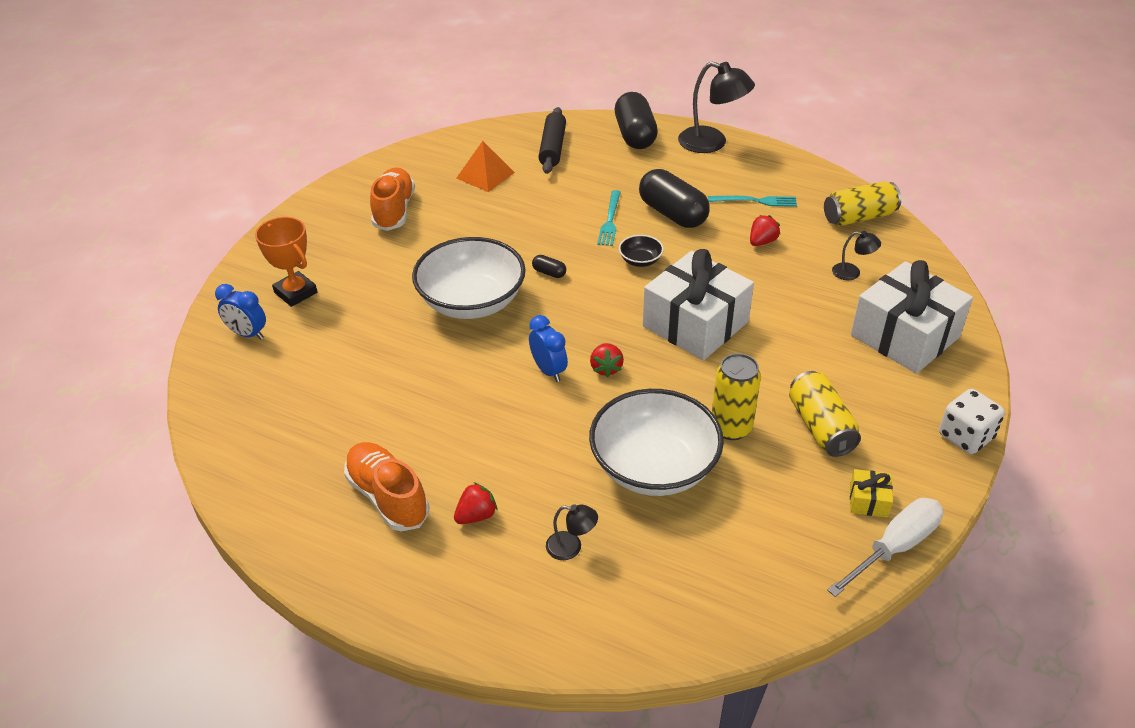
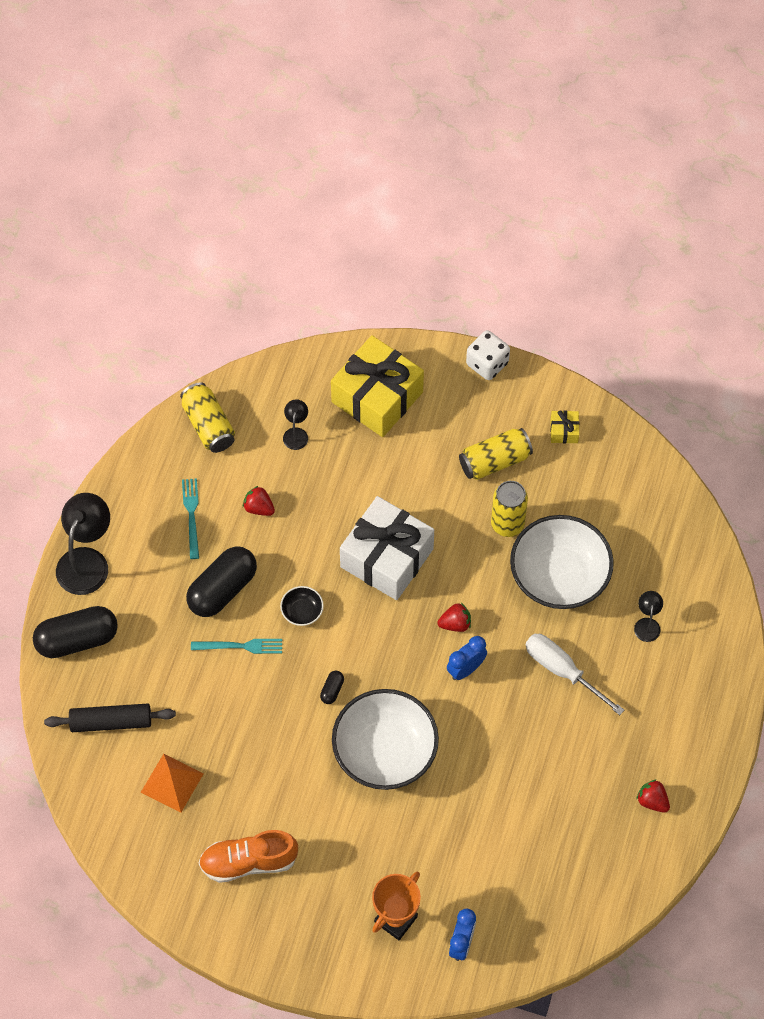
camera: 100 degrees left, 20 degrees up
orange shoe [344,442,429,531] -> none
red strawberry [454,482,497,524] -> red strawberry moved to [636,779,670,812]
white screwdriver [827,498,943,597] -> white screwdriver moved to [526,634,624,715]
white gift [851,260,973,374] -> yellow gift [331,335,424,437]

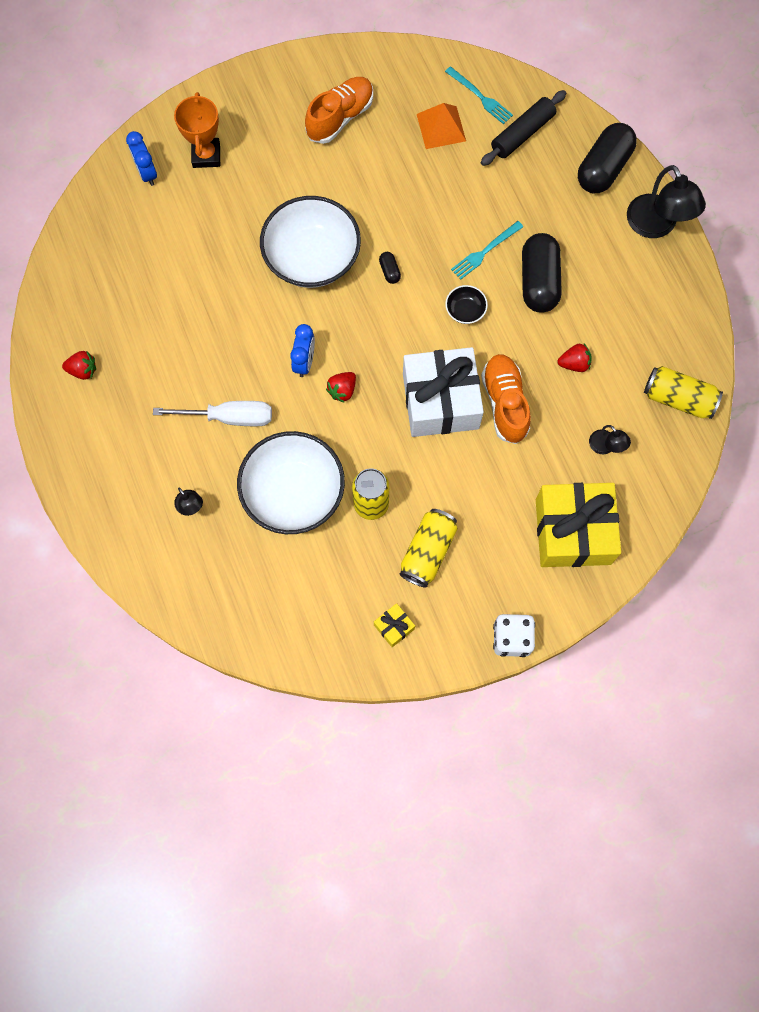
camera: 140 degrees right, 10 degrees up
turquoise fork [182,478,199,559] -> turquoise fork moved to [445,66,513,124]
none -> orange shoe [481,354,531,444]

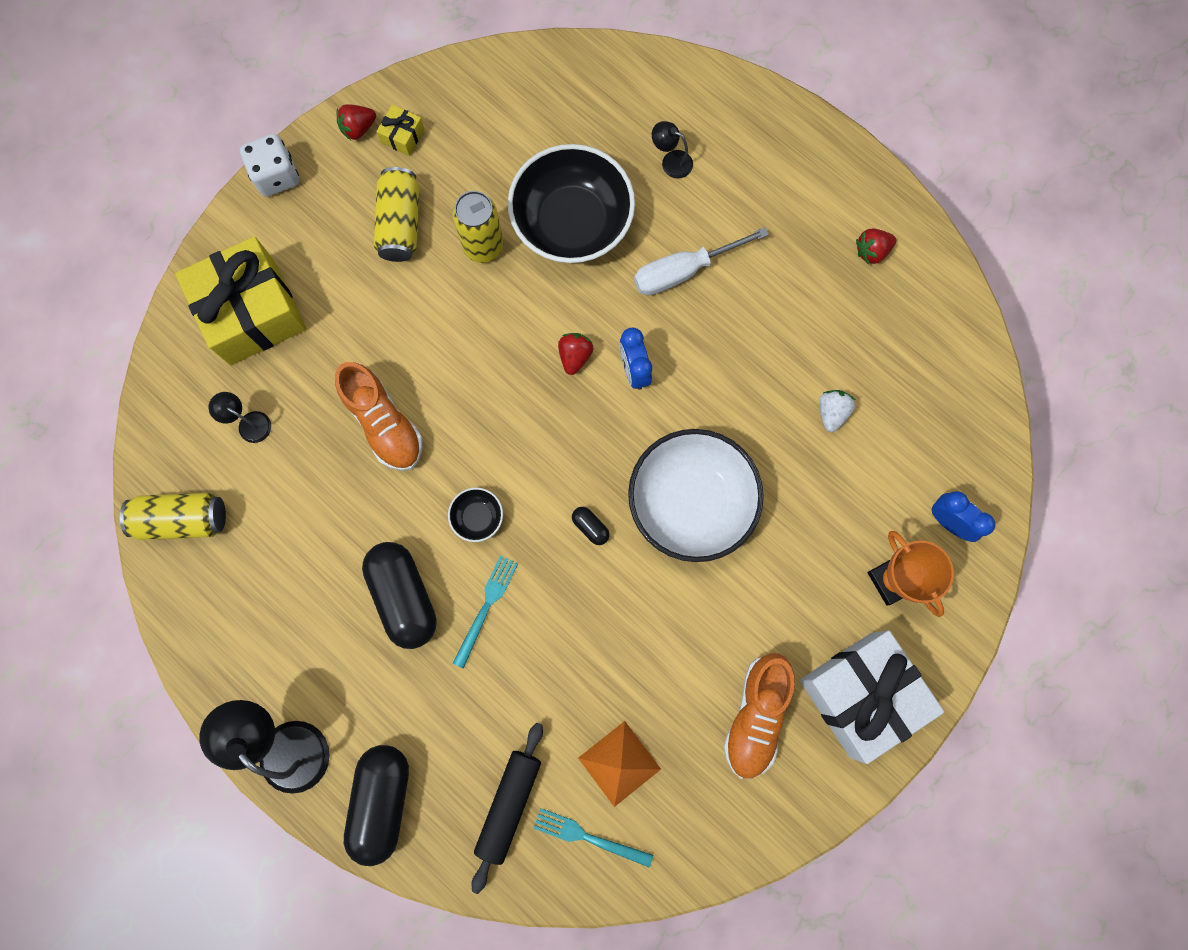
camera: 155 degrees right, 5 degrees up
white bowl [237,431,345,534] -> black bowl [508,144,635,263]
white gift [403,347,484,437] -> white gift moved to [800,630,944,764]
red strawberry [558,344,592,372] -> red strawberry moved to [336,104,376,140]
none -> white strawberry [819,390,855,432]

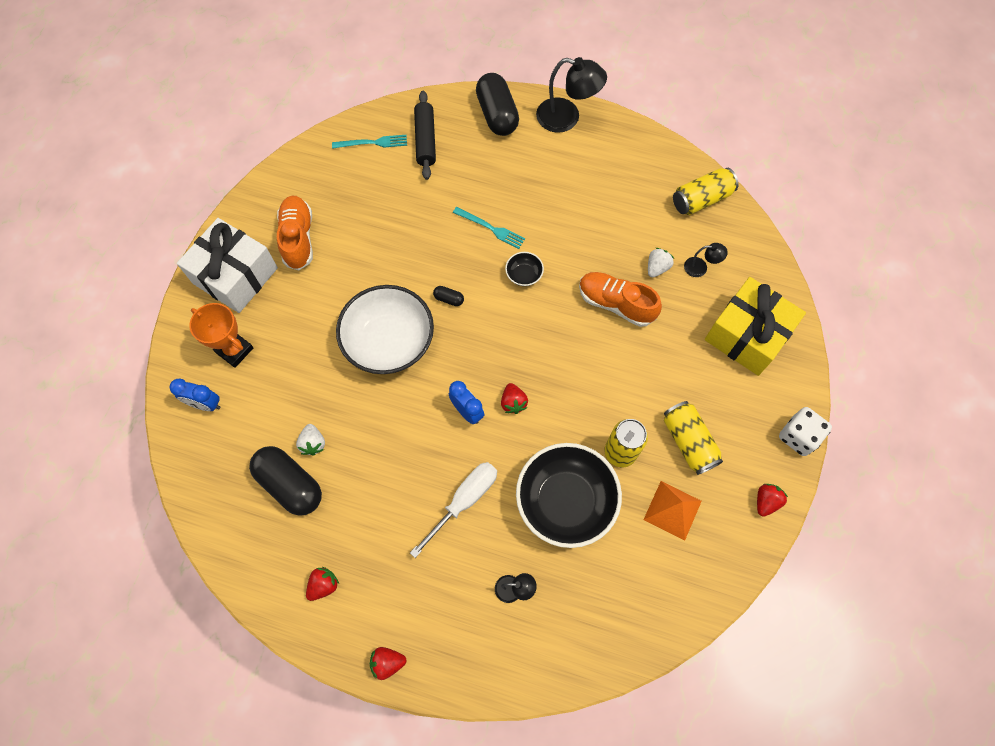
camera: 155 degrees right, 10 degrees down
black capsule [362,542,437,649] -> black capsule moved to [249,446,322,516]
yellow gift [376,105,425,156] -> none
turquoise fork [453,555,518,669] -> turquoise fork turned 60 degrees counterclockwise [453,207,525,249]
orange pyramid [578,721,661,807] -> orange pyramid moved to [643,481,702,541]
none -> red strawberry [370,647,406,680]
none -> white strawberry [648,248,674,278]

